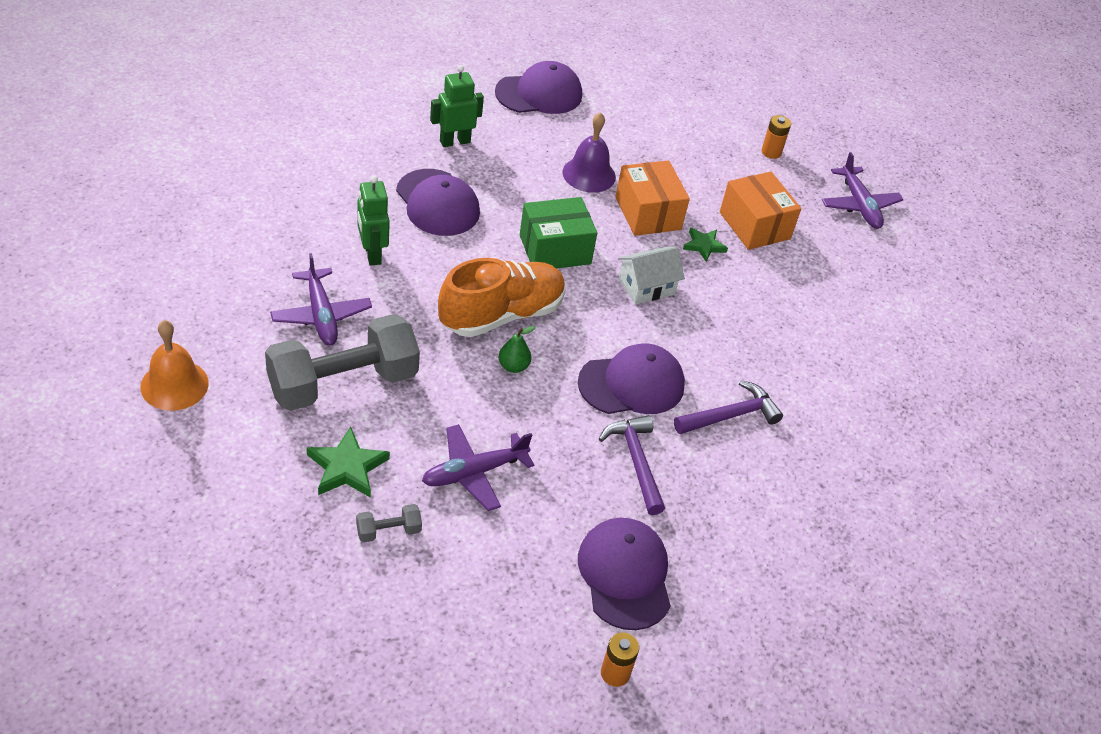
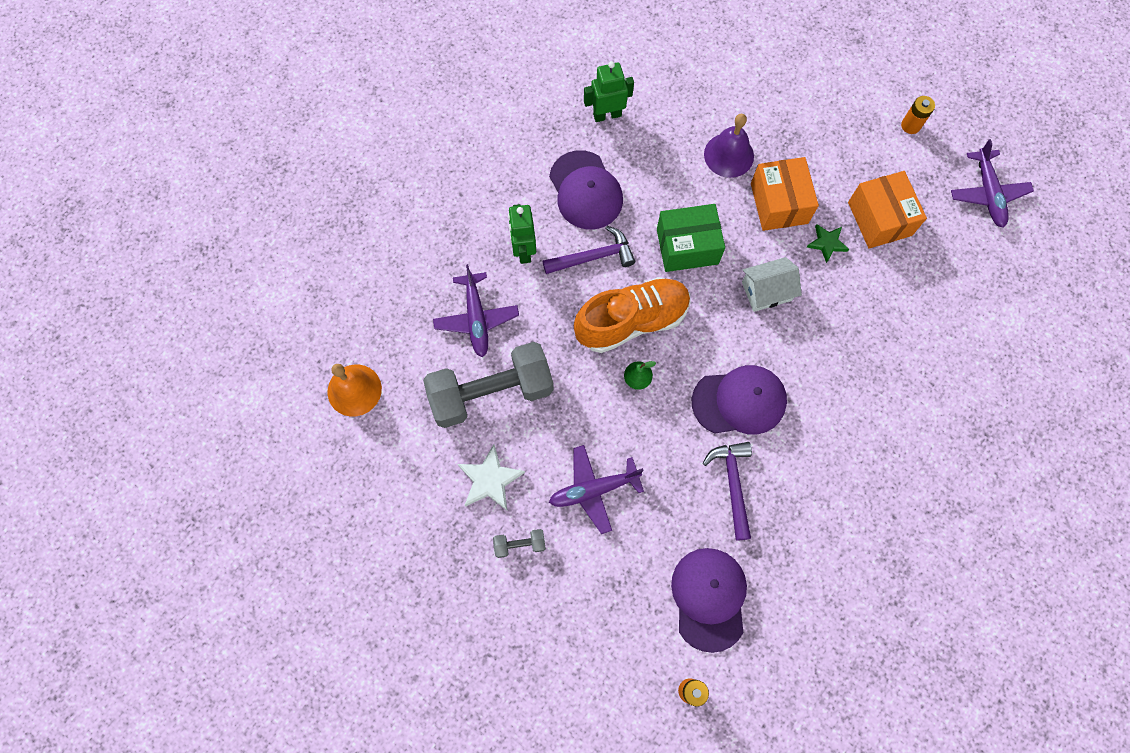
camera: 15 degrees right, 25 degrees up
green star [307,427,390,498] -> white star [457,444,525,510]
purple cap [495,61,582,114] -> none
purple hammer [674,380,783,434] -> purple hammer moved to [543,226,635,274]

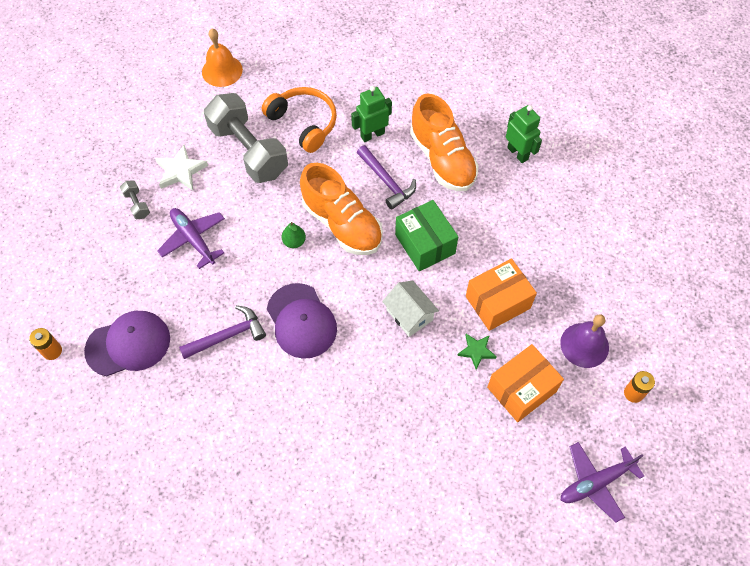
camera: 70 degrees right, 10 degrees down
purple plane [433,264,519,357] -> orange headphones [262,87,337,153]
purple cap [549,150,623,229] -> orange shoe [410,93,479,191]
purple bell [704,114,754,178] -> purple bell moved to [560,314,609,368]

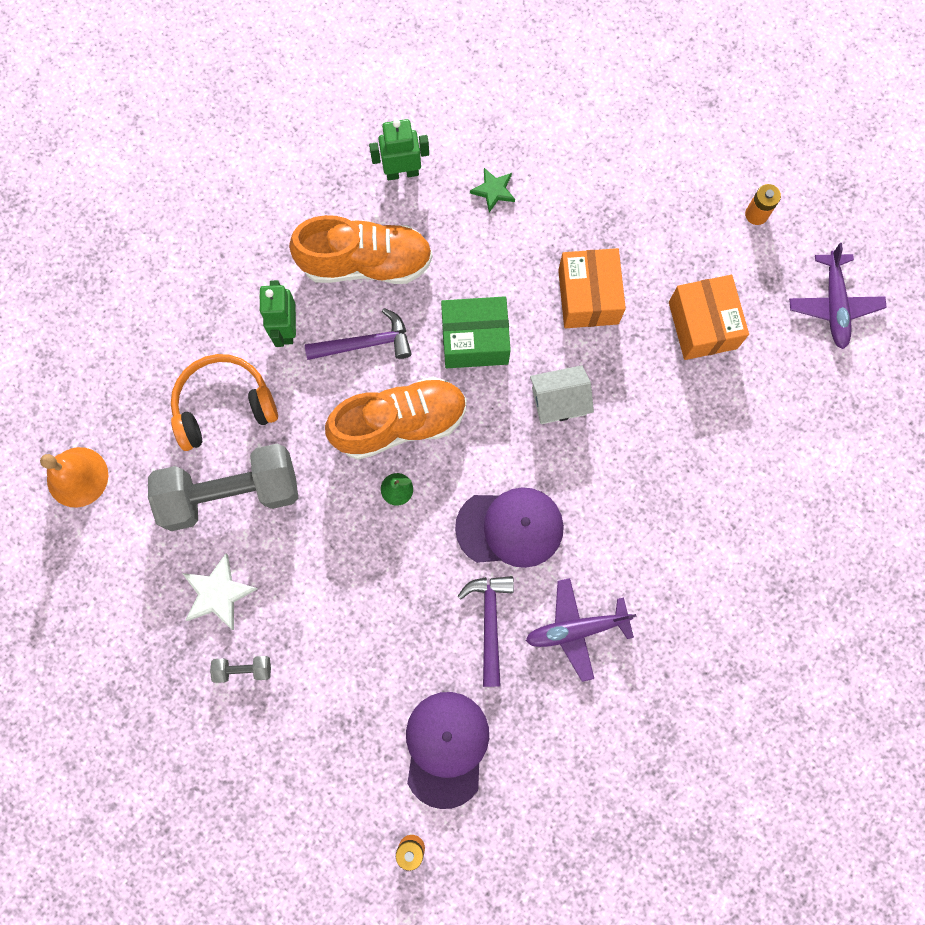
camera: 65 degrees left, 15 degrees up
purple plane [157,208,225,269] -> purple plane moved to [526,578,637,682]
green star [457,334,497,370] -> green star moved to [470,168,515,212]
purple bell [560,314,609,368] -> none

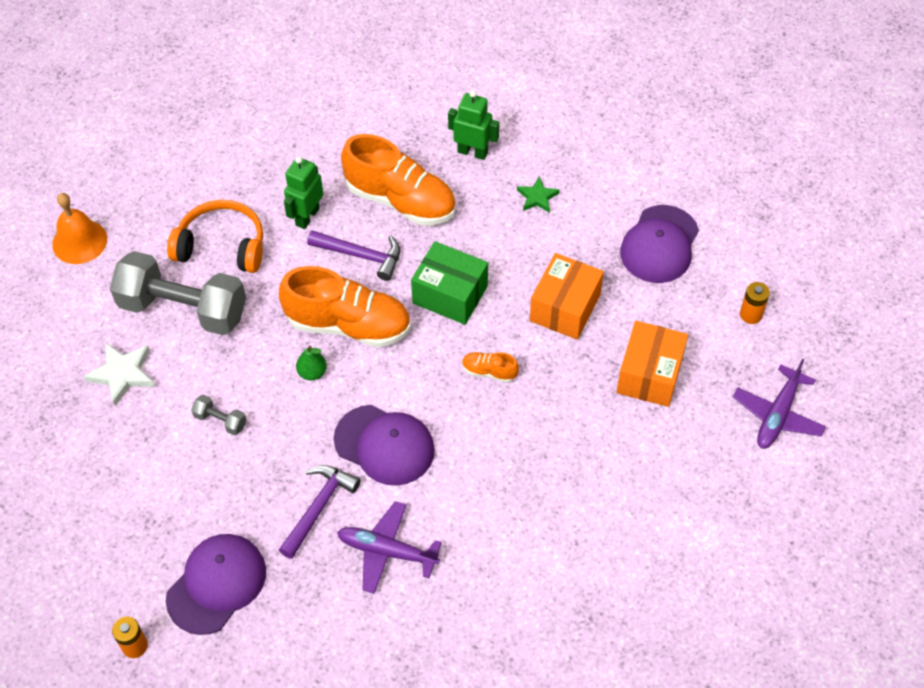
camera: 30 degrees right, 20 degrees down
grey dumbbell [210,656,271,683] -> grey dumbbell moved to [191,395,247,435]
white house [530,365,594,424] -> orange shoe [462,352,519,383]
none -> purple cap [620,205,699,283]

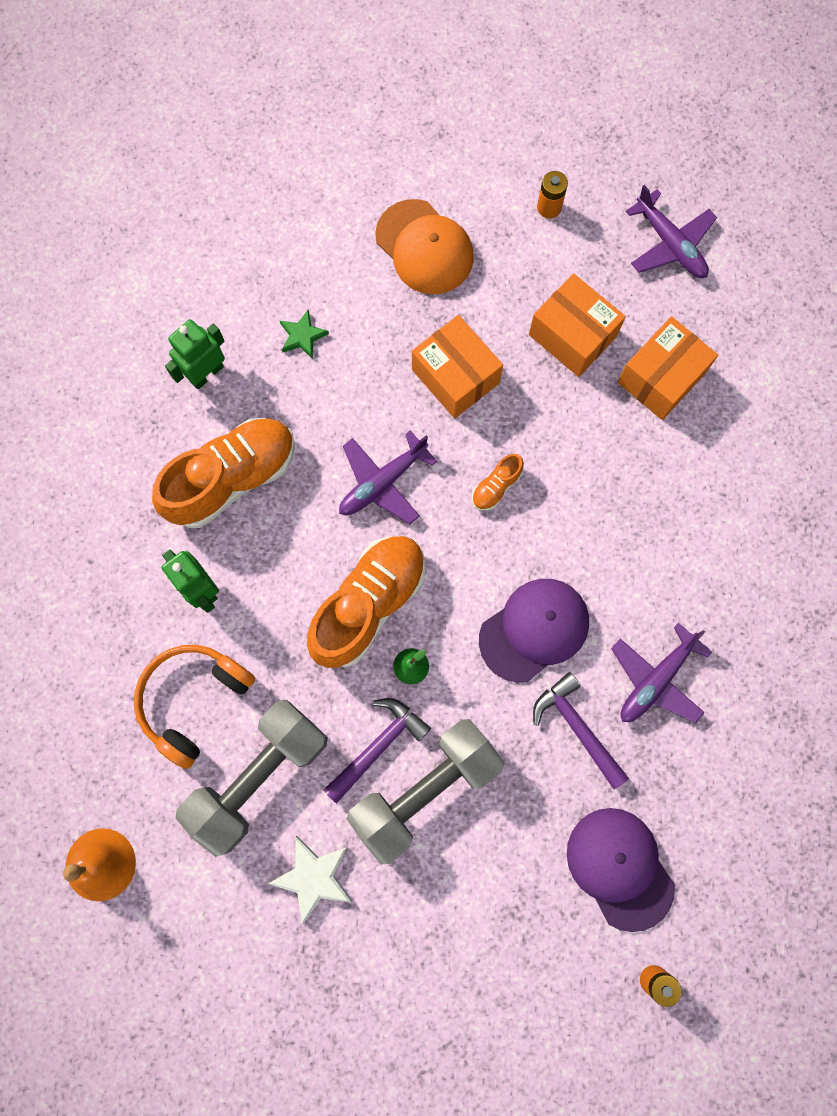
camera: 65 degrees left, 20 degrees up
grey dumbbell [191,395,247,435] -> grey dumbbell [347,719,505,864], size x2.49
purple hammer [307,230,400,281] -> purple hammer moved to [324,698,431,804]
green box [411,241,488,325] -> purple plane [339,430,437,524]
purple cap [620,205,699,283] -> orange cap [375,199,474,294]
none -> orange box [618,316,718,420]

